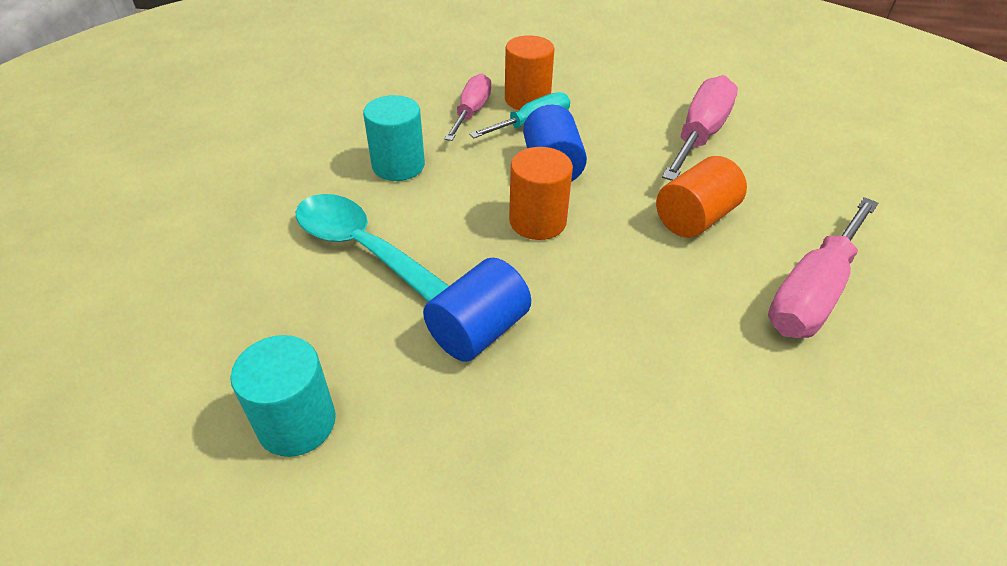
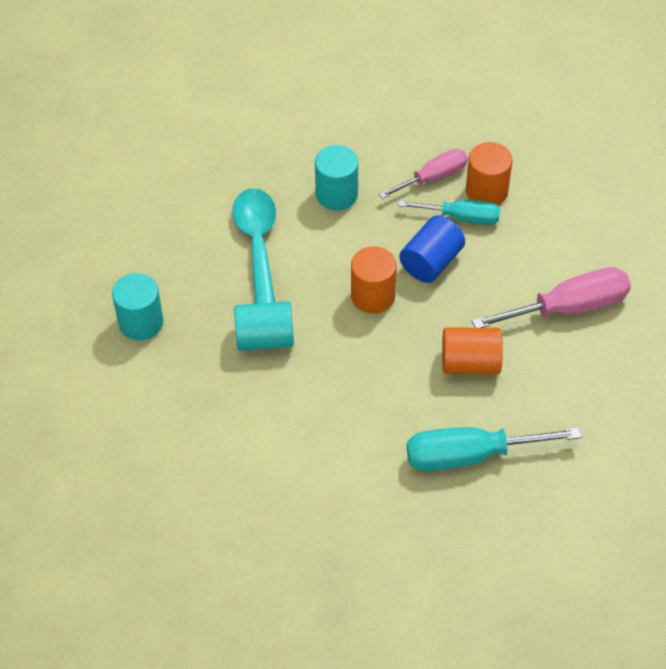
camera: 45 degrees right, 10 degrees up
blue cylinder [423,258,531,362] -> turquoise cylinder [234,301,294,351]
pink screwdriver [768,197,878,338] -> turquoise screwdriver [407,427,582,471]

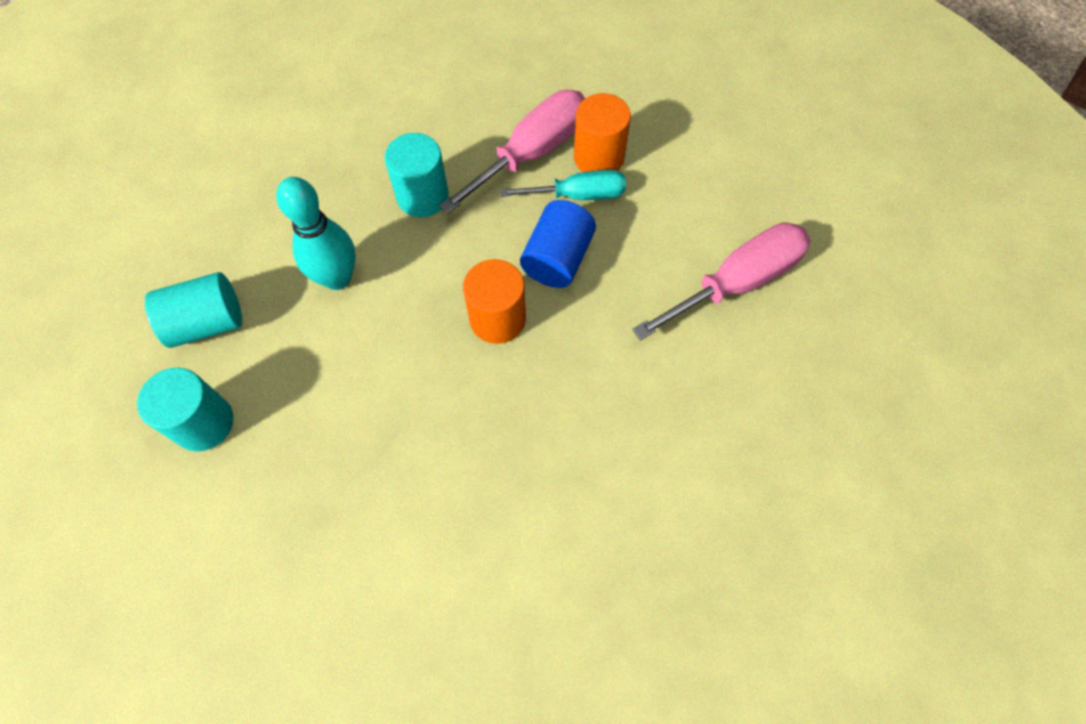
camera: 15 degrees left, 10 degrees up
turquoise spoon [232,188,276,304] -> turquoise bowling pin [276,177,356,290]
turquoise cylinder [234,301,294,351] -> turquoise cylinder moved to [145,272,242,348]
pink screwdriver [379,149,468,199] -> pink screwdriver [439,90,585,214], size x1.55
turquoise screwdriver [407,427,582,471] -> none
orange cylinder [442,328,503,374] -> none

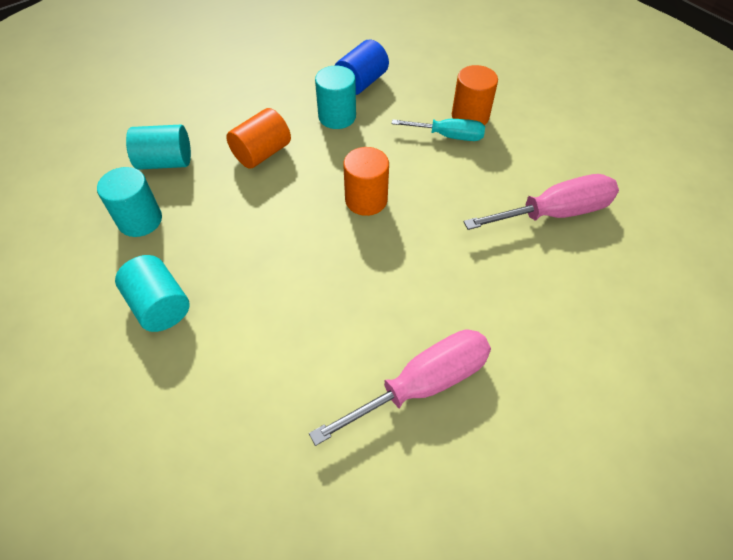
camera: 15 degrees right, 10 degrees down
turquoise bowling pin [276,177,356,290] -> orange cylinder [226,108,291,169]
pink screwdriver [439,90,585,214] -> pink screwdriver moved to [309,329,491,446]
blue cylinder [520,200,596,288] -> blue cylinder moved to [335,39,389,95]
none -> turquoise cylinder [115,255,190,332]

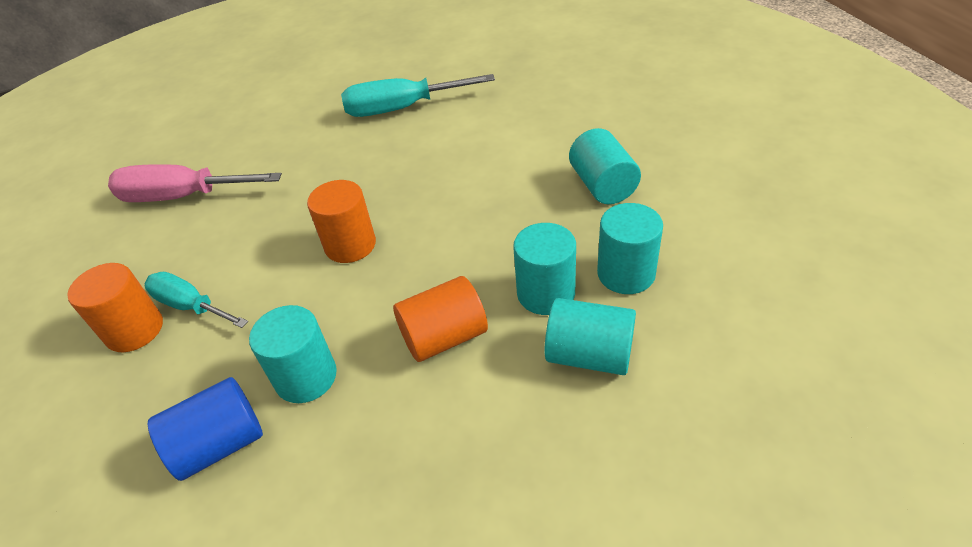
camera: 155 degrees left, 10 degrees down
pink screwdriver [309,329,491,446] -> turquoise screwdriver [341,74,495,117]
none -> turquoise cylinder [513,223,576,315]

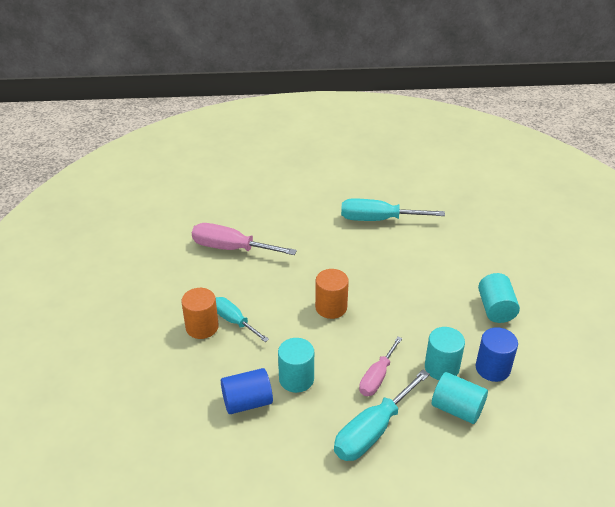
camera: 10 degrees right, 5 degrees down
orange cylinder [393,276,488,362] -> pink screwdriver [359,337,403,396]
turquoise cylinder [597,203,663,294] -> blue cylinder [476,327,518,382]
none -> turquoise screwdriver [334,370,430,461]

